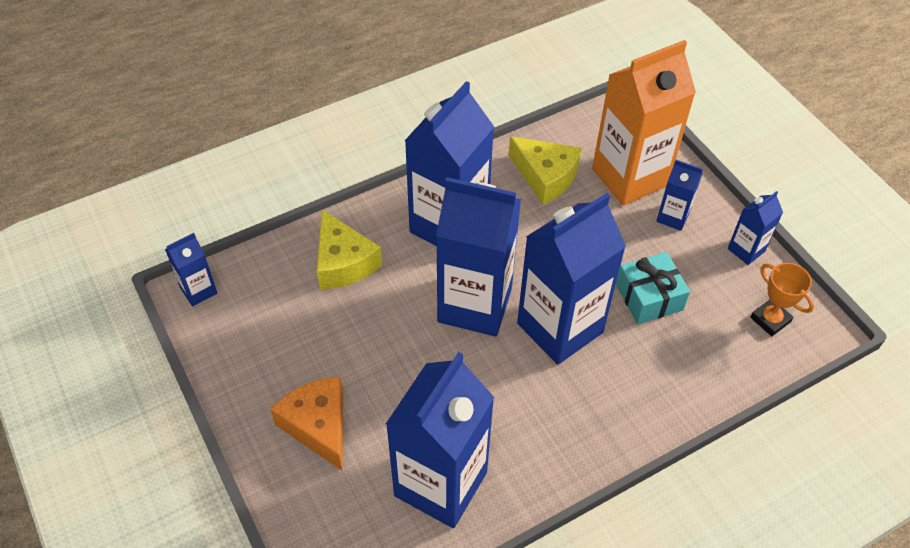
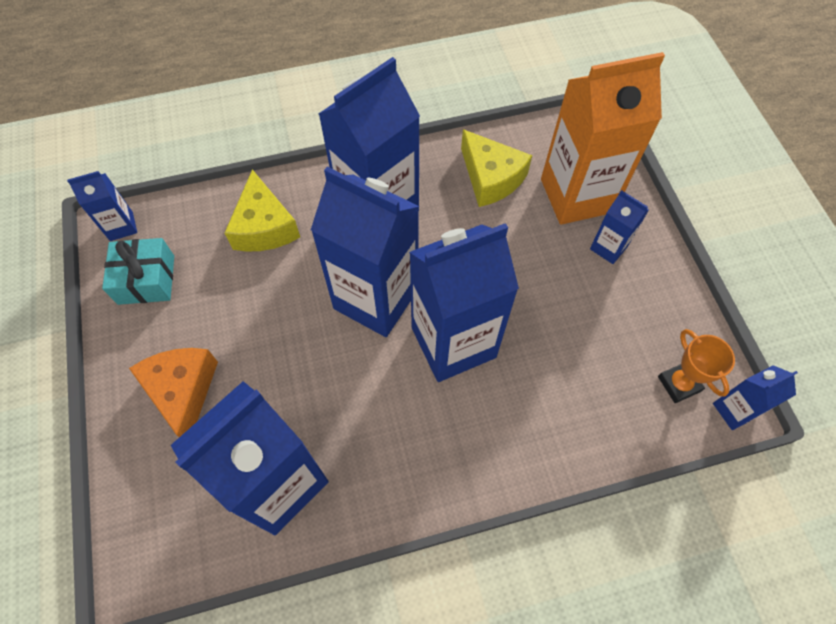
camera: 15 degrees right, 10 degrees up
turquoise gift [616,252,690,324] -> turquoise gift moved to [102,238,174,305]
blue carton [728,191,783,265] -> blue carton moved to [713,365,798,430]

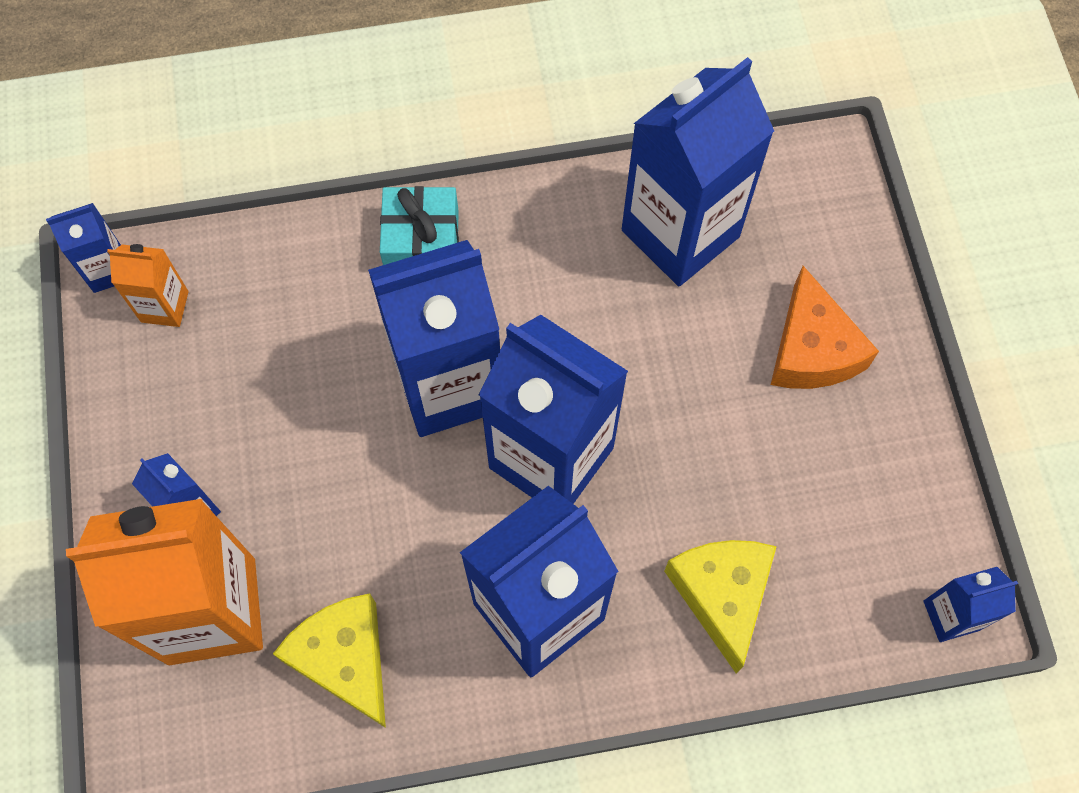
camera: 175 degrees left, 5 degrees up
turquoise gift [102,238,174,305] -> turquoise gift moved to [380,186,459,265]
orange trophy [658,329,735,403] -> orange carton [107,244,188,327]

